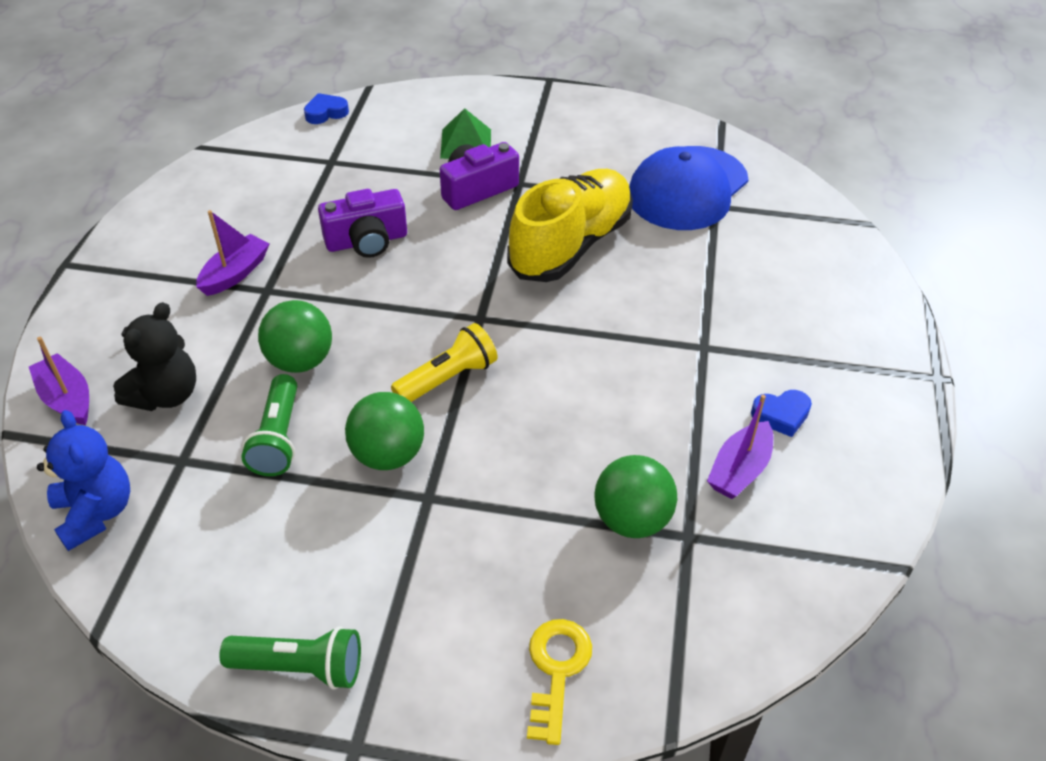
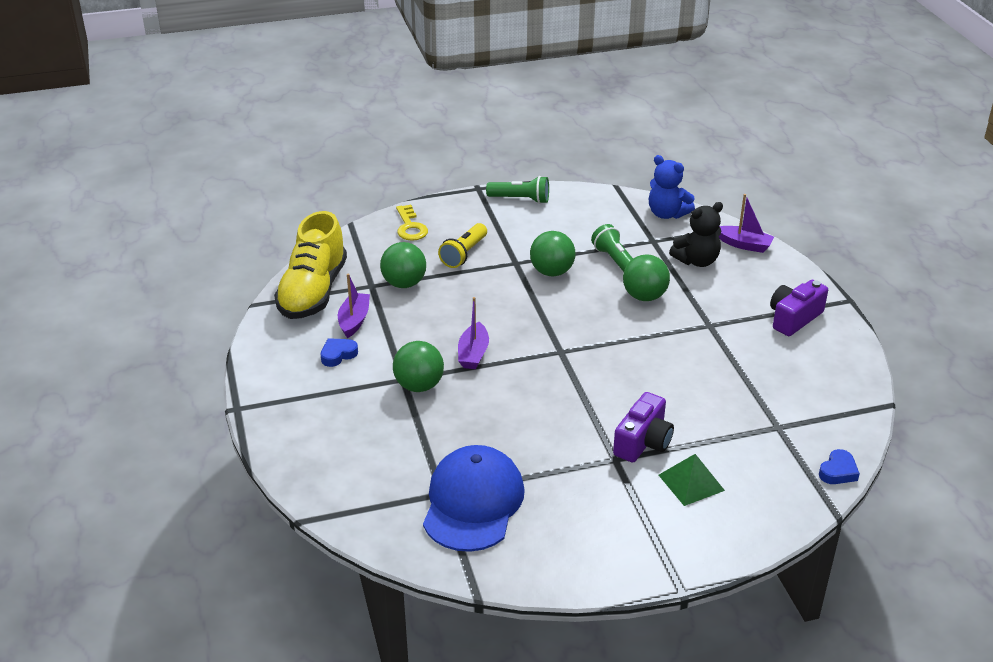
camera: 155 degrees right, 10 degrees down
black teddy bear [113,302,196,411] -> black teddy bear turned 120 degrees counterclockwise [669,202,723,267]
purple boat [196,210,270,296] -> purple boat moved to [458,297,489,369]
green flashlight [219,626,361,690] -> green flashlight turned 150 degrees counterclockwise [486,176,549,204]
purple camera [318,189,407,258] -> purple camera moved to [770,280,828,336]
yellow flashlight [391,323,498,402] -> yellow flashlight moved to [438,223,487,268]
yellow shoe [507,169,633,282] -> yellow shoe moved to [274,211,347,319]
none -> green ball [393,341,444,392]

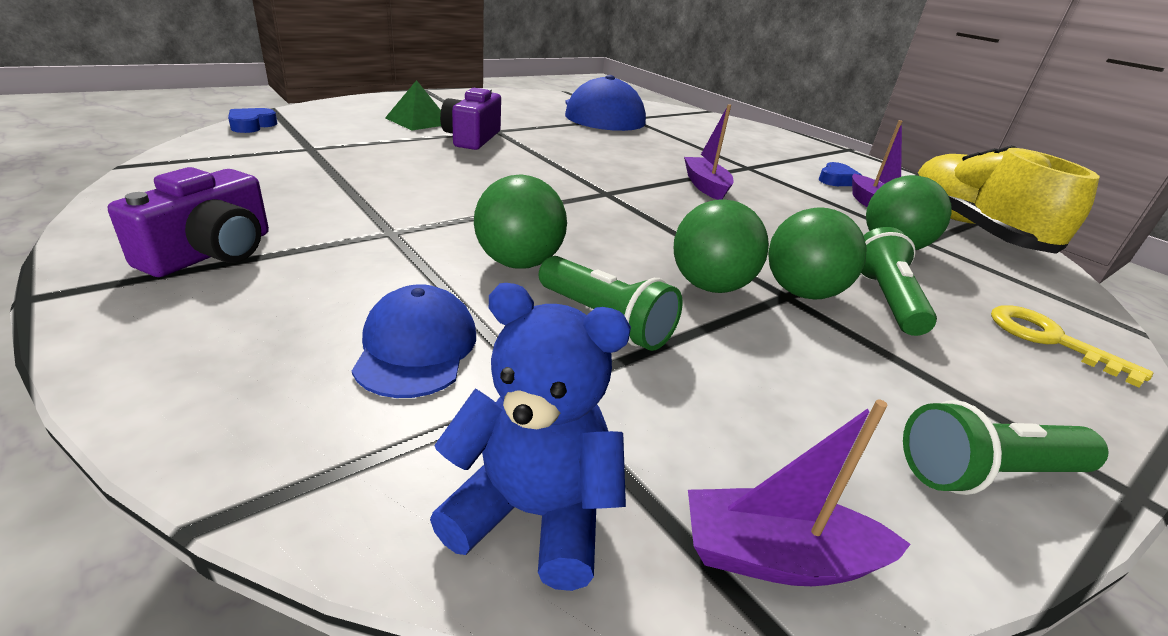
camera: 155 degrees right, 5 degrees down
green ball [393,341,444,392] -> green ball moved to [768,207,867,299]
yellow flashlight [438,223,487,268] -> green flashlight [861,227,937,336]
black teddy bear [669,202,723,267] -> blue cap [352,284,476,398]
purple boat [719,194,774,253] -> purple boat moved to [688,399,911,586]

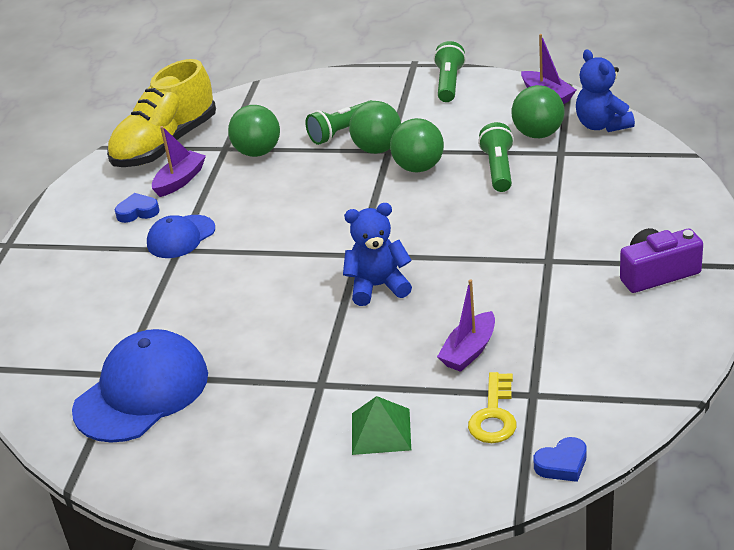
camera: 125 degrees left, 5 degrees up
blue cap [352,284,476,398] -> blue cap moved to [147,215,215,258]
purple camera [440,88,501,150] -> none
green ball [474,174,567,269] -> green ball moved to [512,85,565,138]
purple boat [684,104,734,200] -> purple boat moved to [437,279,495,372]
green flashlight [903,400,1108,495] -> green flashlight turned 120 degrees counterclockwise [434,41,466,102]
yellow key [991,305,1153,388] -> yellow key moved to [468,372,517,443]
none -> blue teddy bear [343,203,412,306]

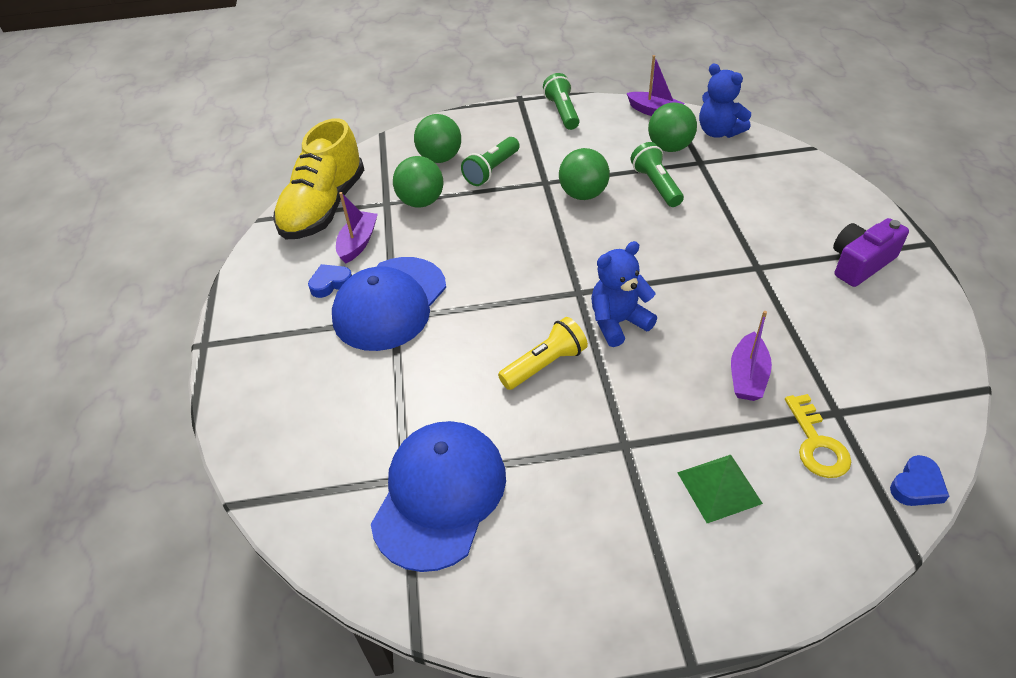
camera: 20 degrees left, 10 degrees up
blue cap [147,215,215,258] -> blue cap [332,257,446,351], size x1.75
green ball [349,101,401,154] -> green ball moved to [414,114,461,163]
none -> yellow flashlight [498,317,588,390]

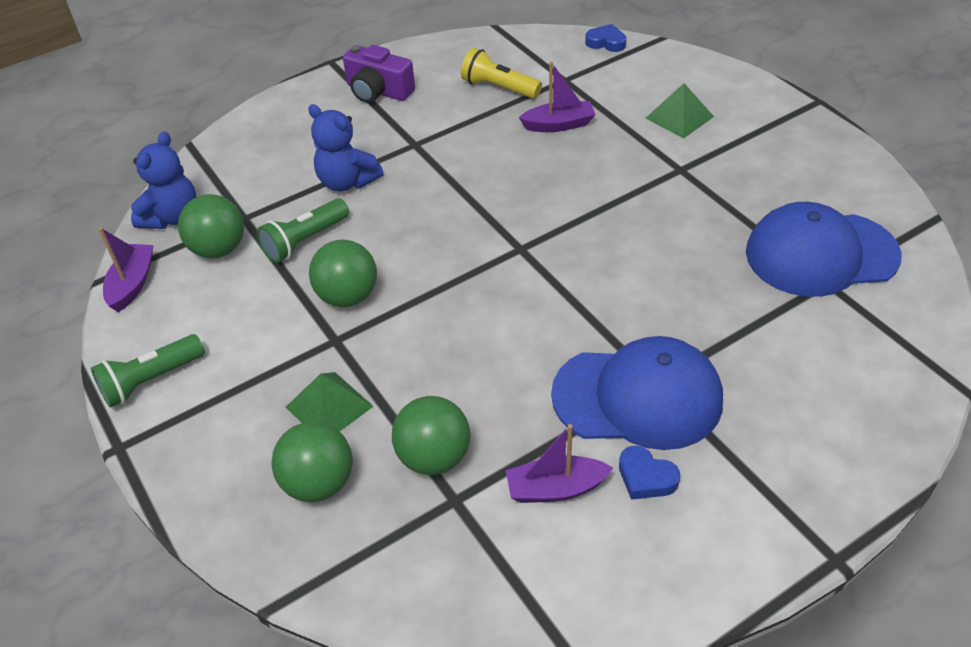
camera: 115 degrees left, 0 degrees up
yellow shoe [273,118,364,239] -> none
green flashlight [461,137,520,186] -> green pyramid [286,372,374,432]
yellow flashlight [498,317,588,390] -> yellow flashlight moved to [461,48,542,99]
blue teddy bear [591,241,657,347] -> blue teddy bear moved to [308,104,384,191]
yellow key [785,394,851,478] -> none

